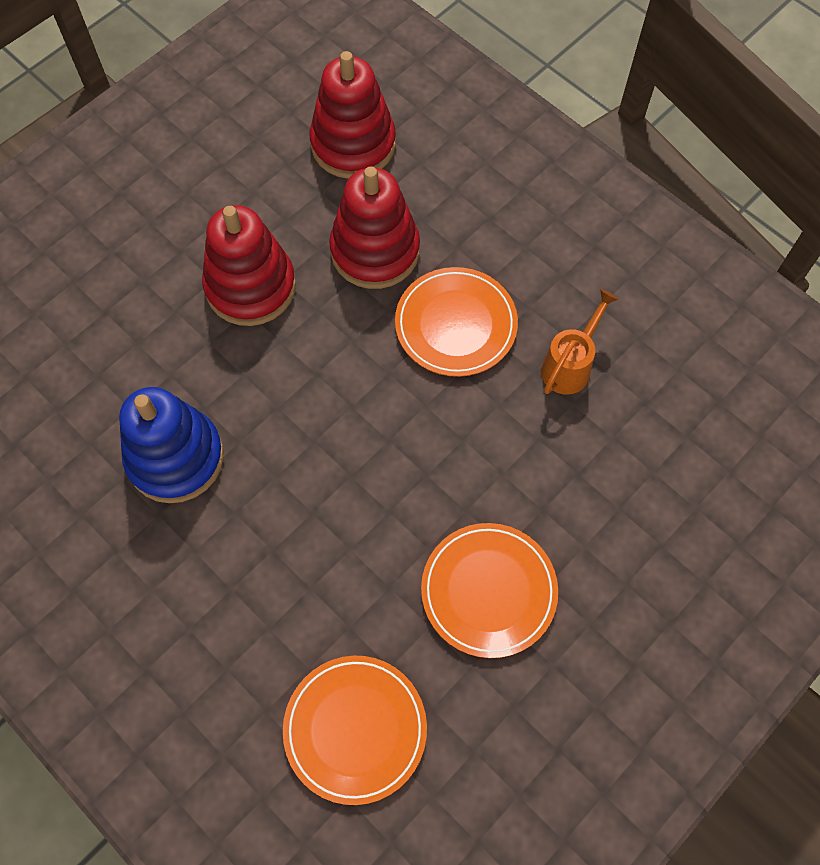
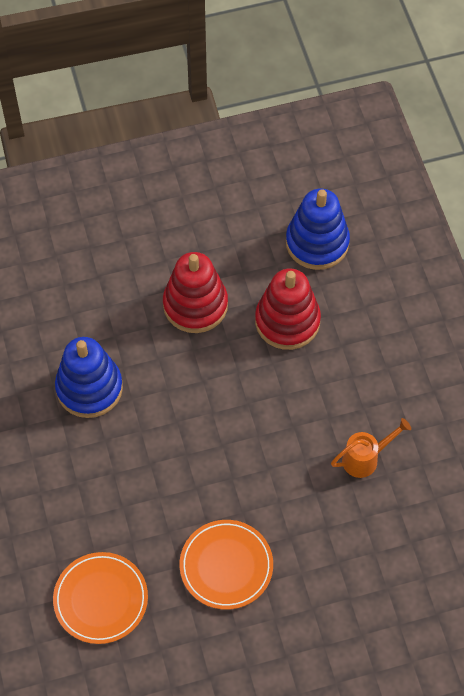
camera: 30 degrees right, 5 degrees down
red stacking toy [309,51,396,179] -> blue stacking toy [286,189,350,270]
orange plate [395,267,518,377] -> none

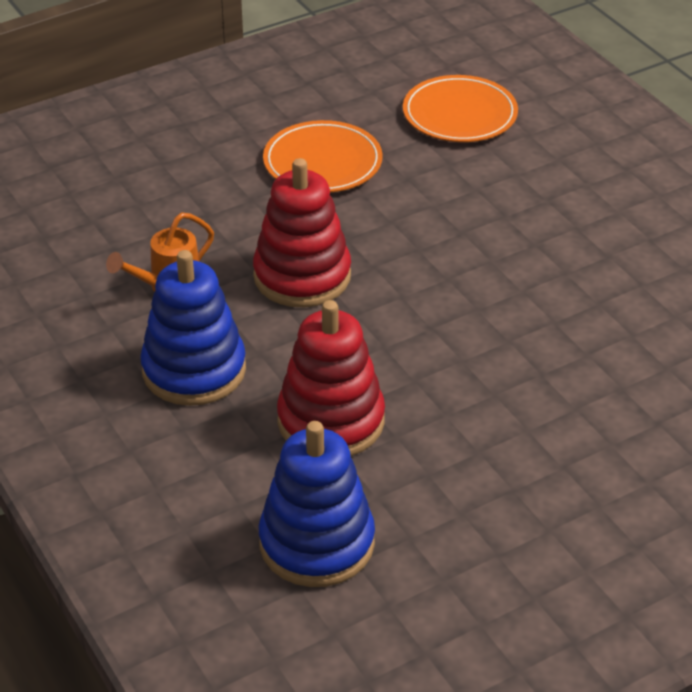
camera: 165 degrees right, 20 degrees down
blue stacking toy [55,337,123,418] -> blue stacking toy moved to [140,250,246,406]
red stacking toy [163,252,228,333] -> red stacking toy moved to [253,158,351,307]

